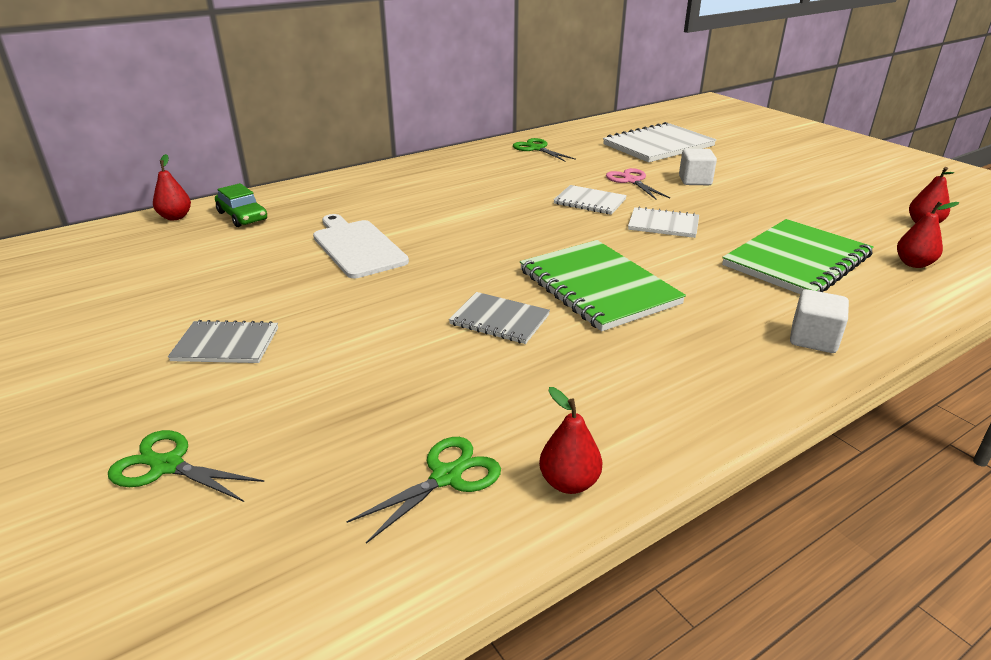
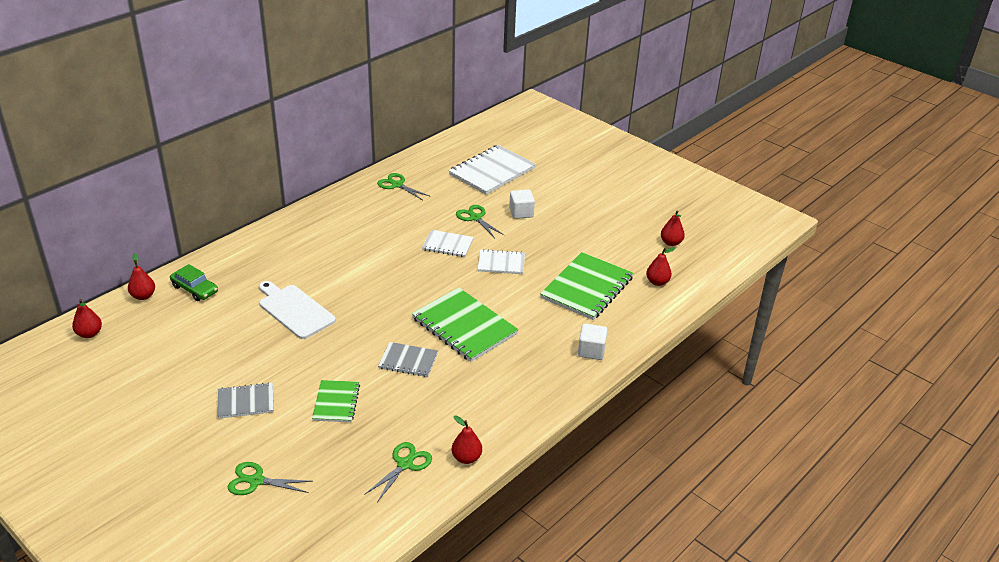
camera: 15 degrees left, 5 degrees up
pink scissors [606,168,670,199] -> green scissors [456,205,504,238]
none -> red pear [72,299,102,338]
none -> green notebook [312,380,360,422]

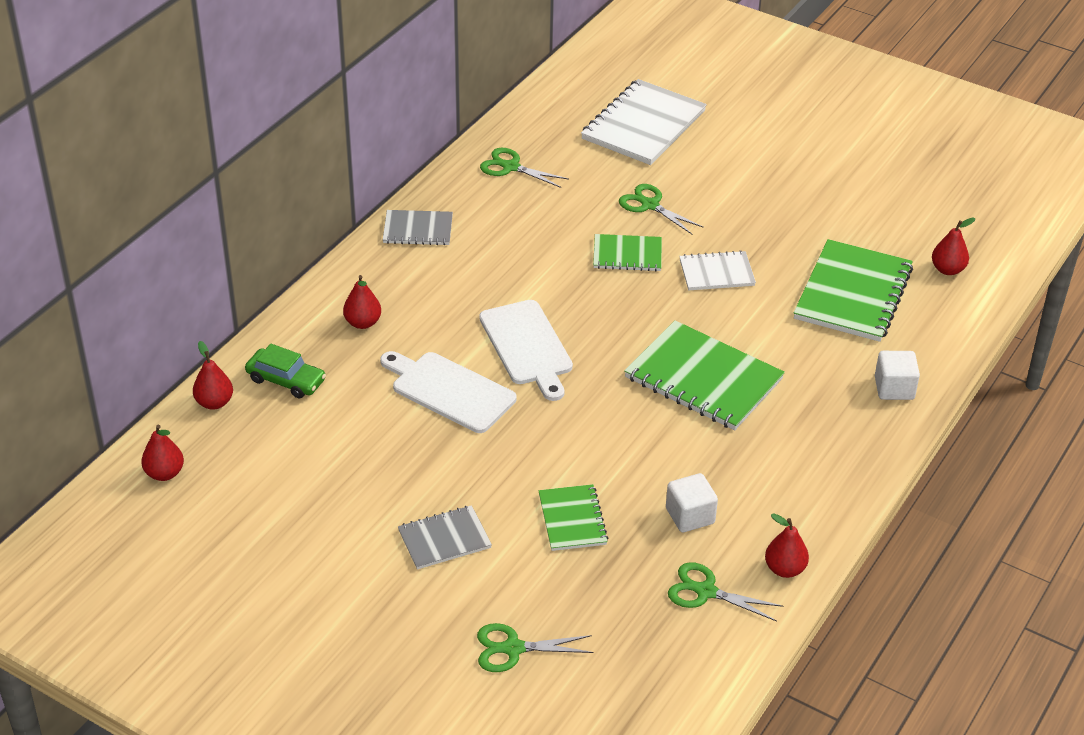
camera: 10 degrees left, 5 degrees up
green scissors [364,442,432,502] -> green scissors turned 90 degrees counterclockwise [668,562,783,622]
grey notebook [378,342,438,377] -> grey notebook moved to [383,210,453,245]
white notebook [422,230,474,257] -> green notebook [593,234,662,271]
white cube [509,189,535,219] -> white cube moved to [666,473,718,532]
red pear [661,211,685,246] -> red pear moved to [343,275,381,329]
none -> white cutting board [479,300,573,401]

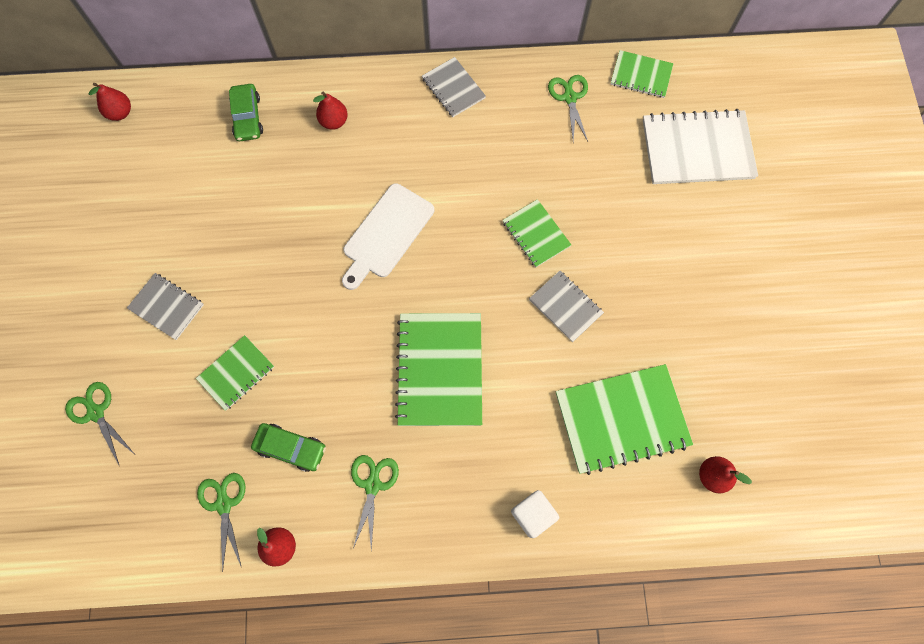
camera: 55 degrees right, 30 degrees up
red pear [193,341,233,410] -> none
white cutting board [380,351,516,433] -> none
green scissors [619,184,704,234] -> green scissors moved to [351,455,399,551]
white cube [666,473,718,532] -> green car [251,423,326,472]
white notebook [679,250,756,290] -> grey notebook [529,271,604,342]
none -> green notebook [610,50,673,98]

